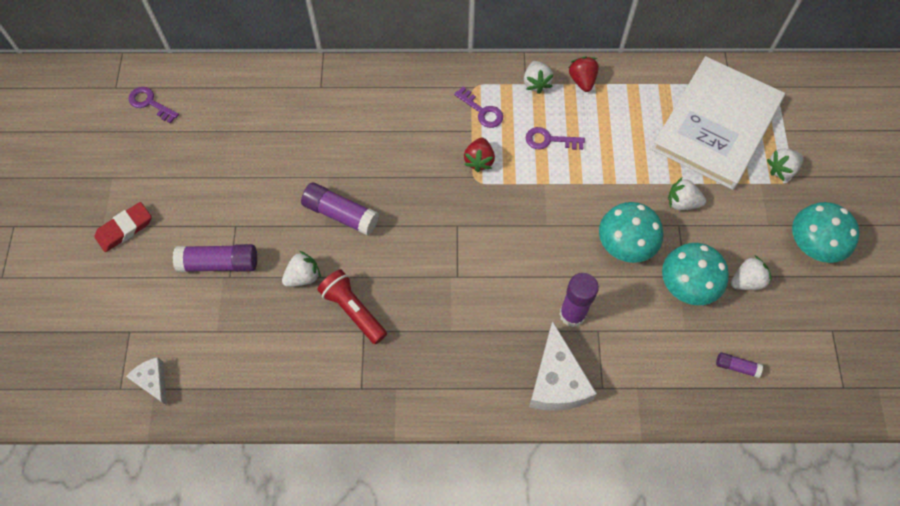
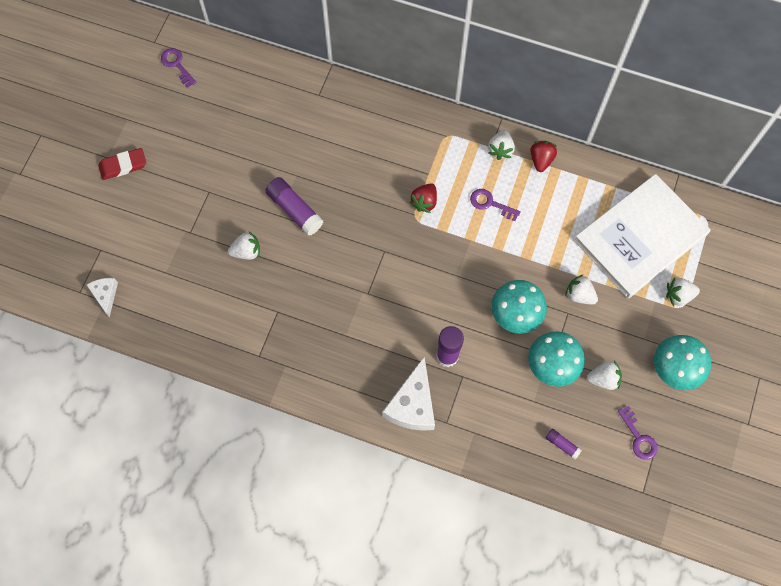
camera: 20 degrees right, 5 degrees up
purple glue stick [173,244,257,272] -> none
red flashlight [318,269,387,344] -> none
purple key [454,87,503,128] -> purple key moved to [618,406,658,460]

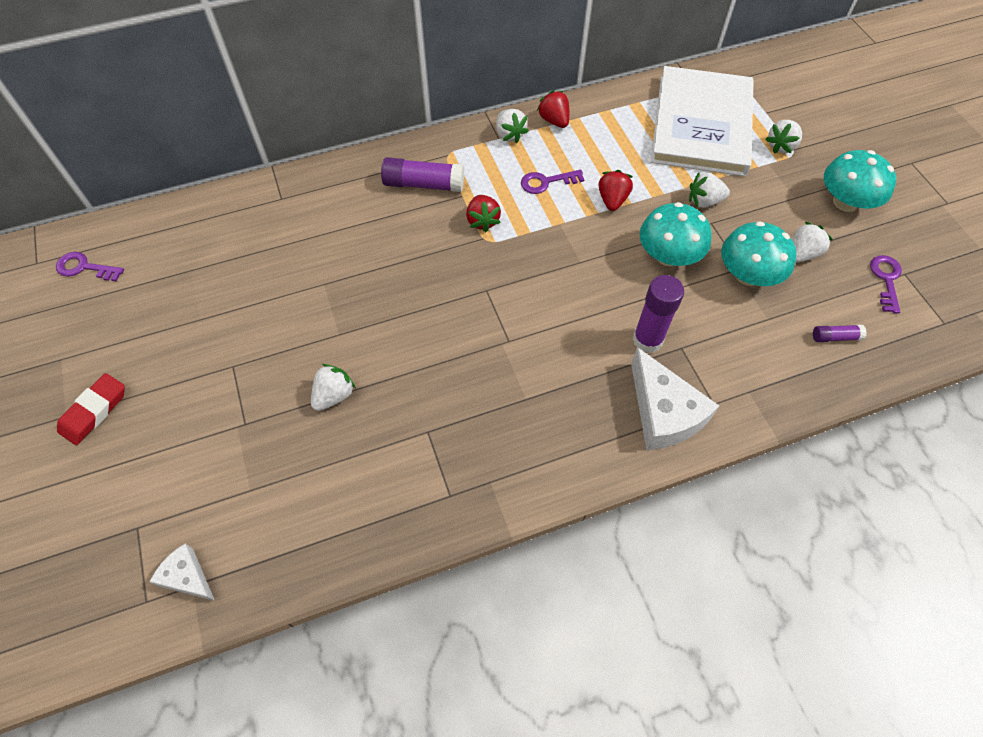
camera: 40 degrees left, 10 degrees down
purple glue stick [265,177,324,236] -> purple glue stick moved to [381,157,464,192]
purple key [618,406,658,460] -> purple key turned 105 degrees counterclockwise [870,255,902,314]
none -> red strawberry [598,170,633,211]

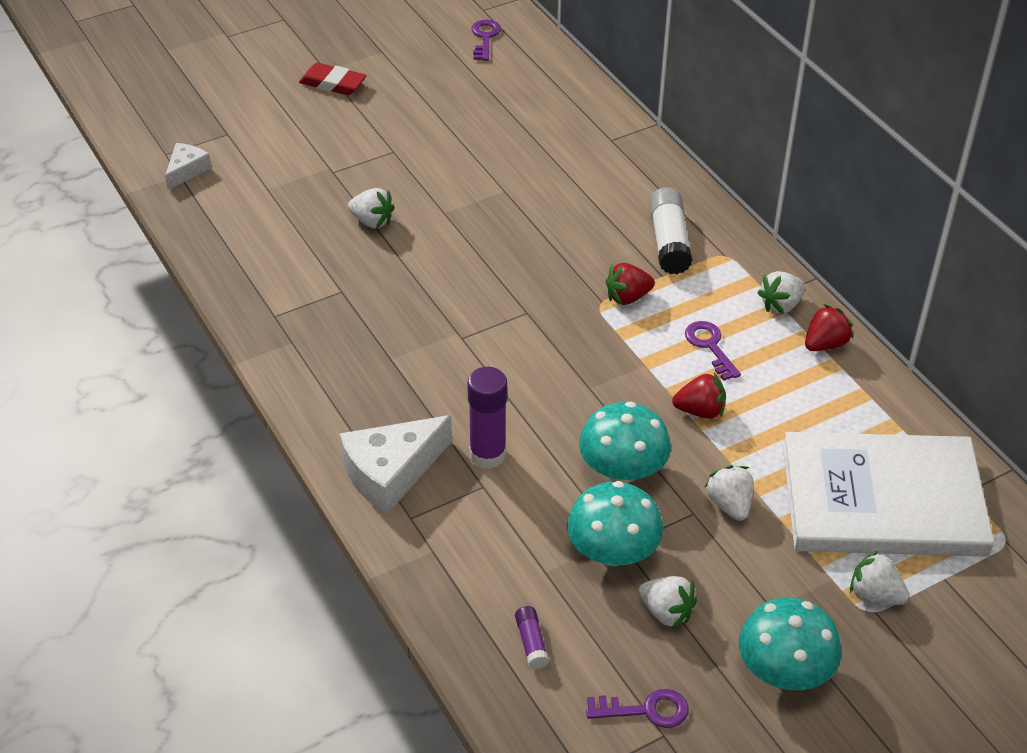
camera: 80 degrees right, 15 degrees down
purple glue stick [381,157,464,192] -> white glue stick [649,187,693,274]

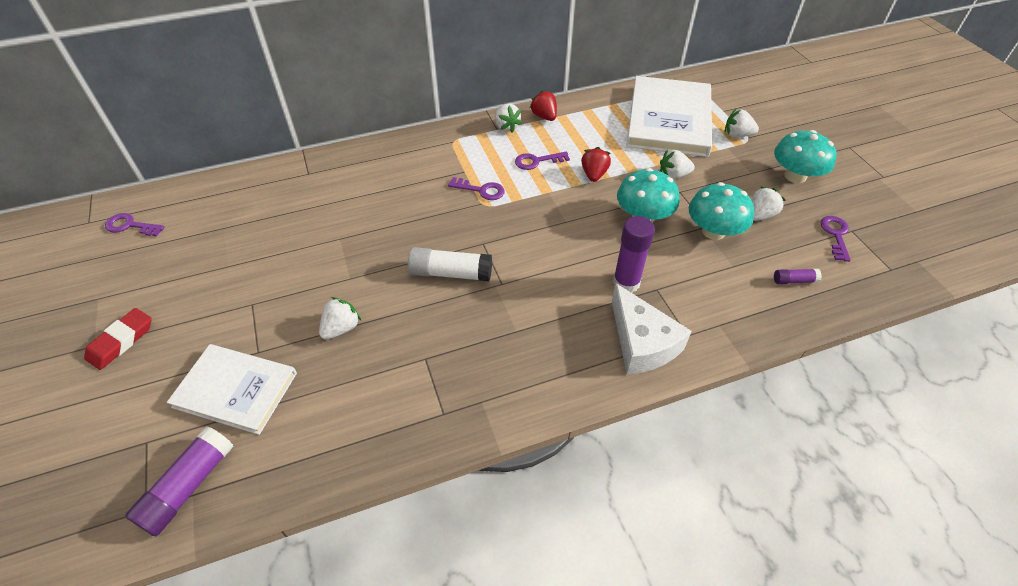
camera: 80 degrees left, 5 degrees up
white cheese [165,143,211,190] -> purple glue stick [125,426,234,536]
red strawberry [605,263,655,305] -> purple key [448,177,505,200]
white glue stick [649,187,693,274] -> white glue stick moved to [408,247,492,281]
white strawberry [850,550,909,605] -> white strawberry turned 60 degrees clockwise [725,109,759,137]
none -> white book [167,344,297,435]

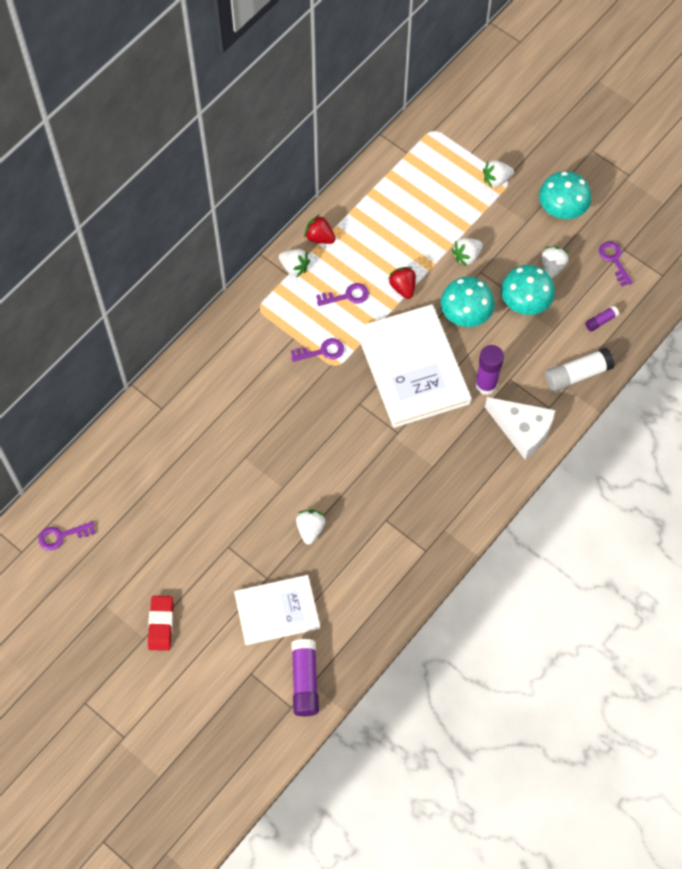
camera: 30 degrees left, 15 degrees up
white glue stick [408,247,492,281] -> white glue stick moved to [545,348,615,392]
purple key [515,152,570,170] -> purple key turned 150 degrees counterclockwise [316,283,369,306]
white book [627,76,712,157] -> white book moved to [357,304,472,428]

